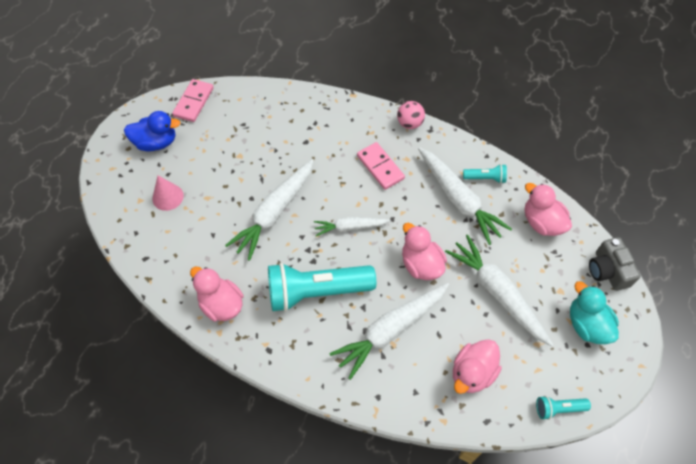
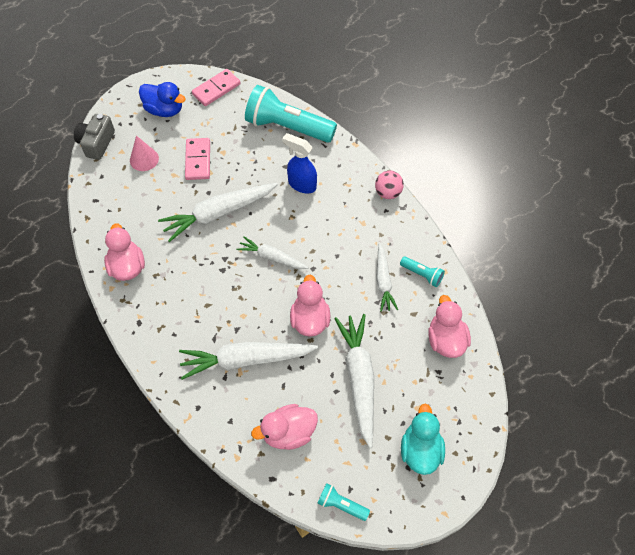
camera: 30 degrees right, 0 degrees up
turquoise flashlight [268,263,376,312] -> turquoise flashlight moved to [245,85,337,143]
pink domino [357,142,405,190] -> pink domino moved to [185,138,210,180]
white carrot [418,148,512,245] -> white carrot [376,244,398,312], size x0.59
grey camera [589,237,641,291] -> grey camera moved to [74,114,115,160]
none -> blue spray bottle [282,133,317,193]

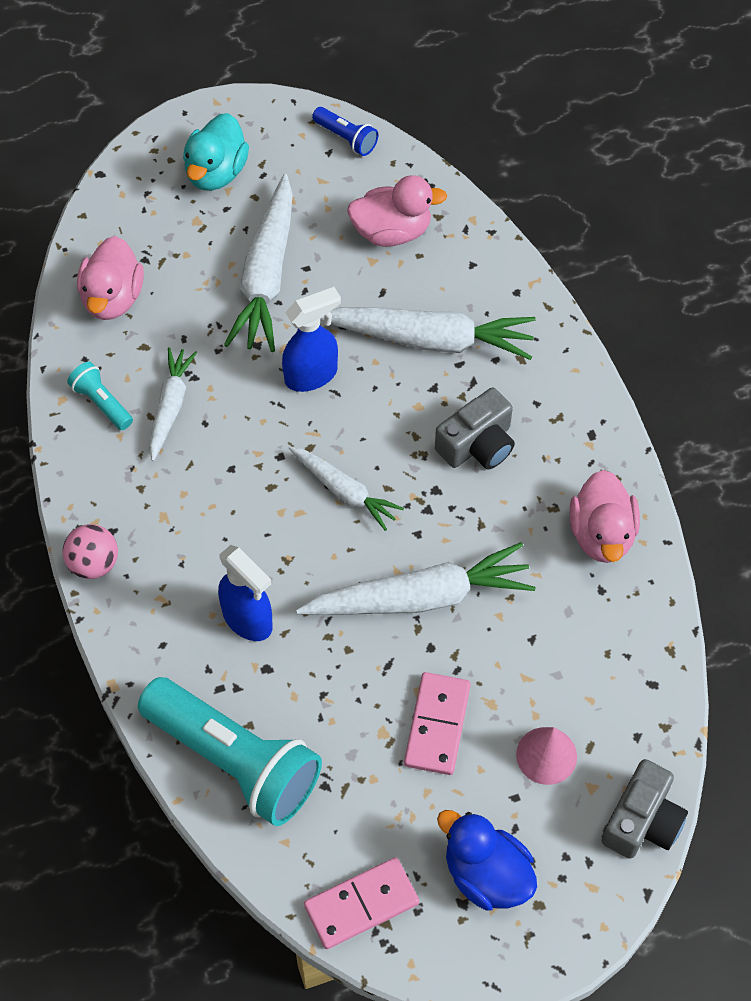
camera: 165 degrees left, 0 degrees up
pink duck [290,275,330,337] -> blue spray bottle [282,287,341,392]
turquoise flashlight [317,483,370,521] -> blue flashlight [312,107,378,156]
none -> grey camera [435,388,515,469]

